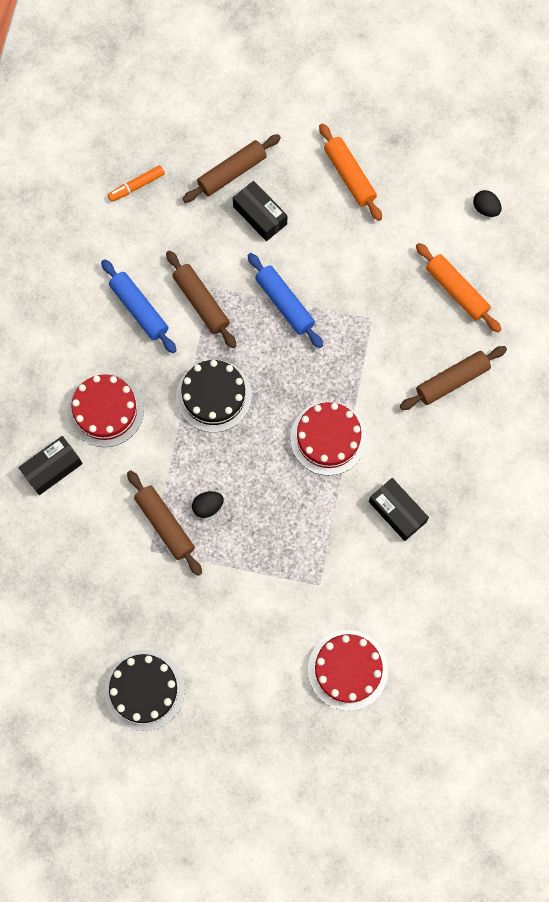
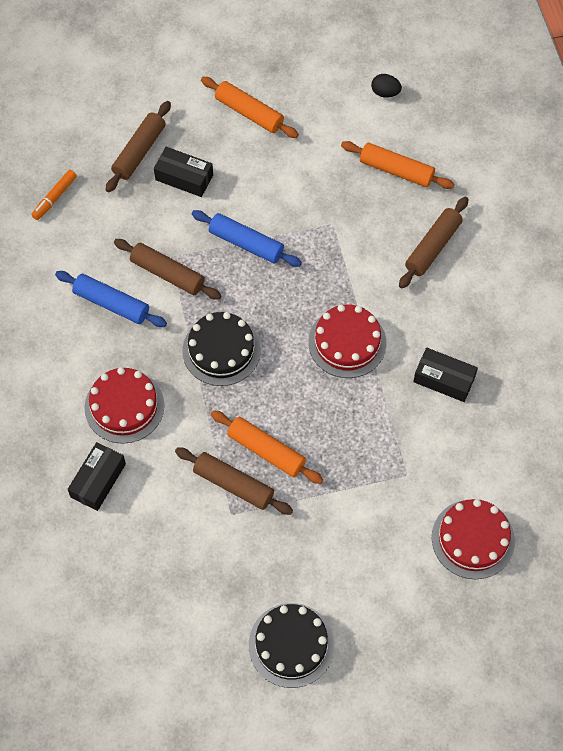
camera: 25 degrees left, 10 degrees down
black egg [192,491,224,518] -> orange rolling pin [211,410,323,484]

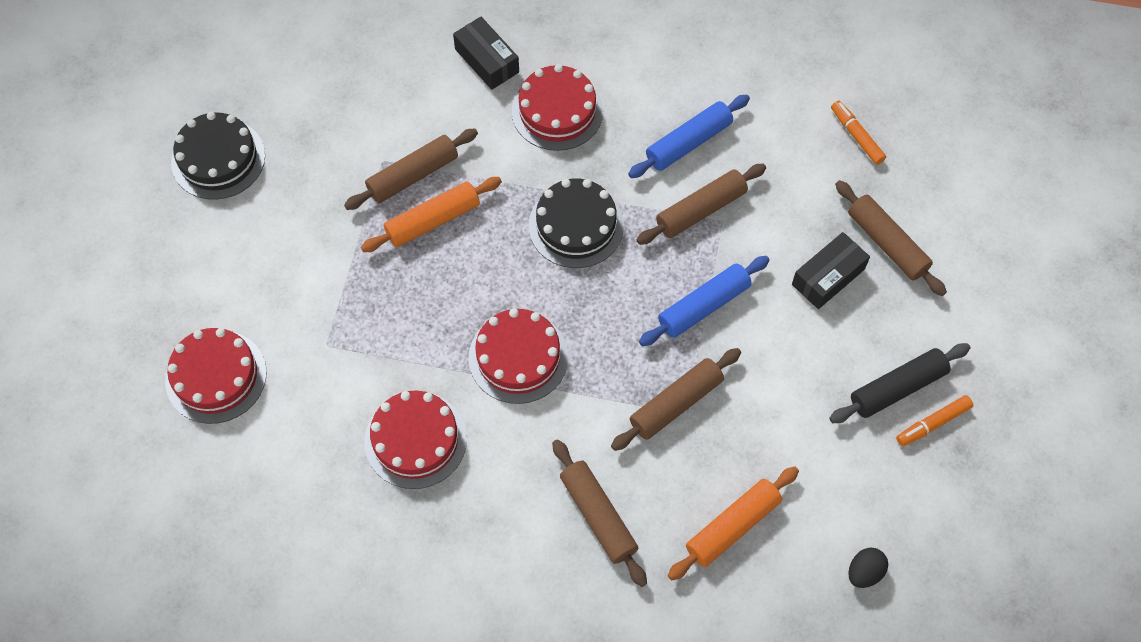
camera: 115 degrees right, 0 degrees up
orange rolling pin [201,77,299,138] -> black rolling pin [829,343,970,423]
black box [413,348,478,402] -> red cake [365,391,467,489]
none -> brown rolling pin [611,348,741,451]
none -> orange marker [896,395,973,447]

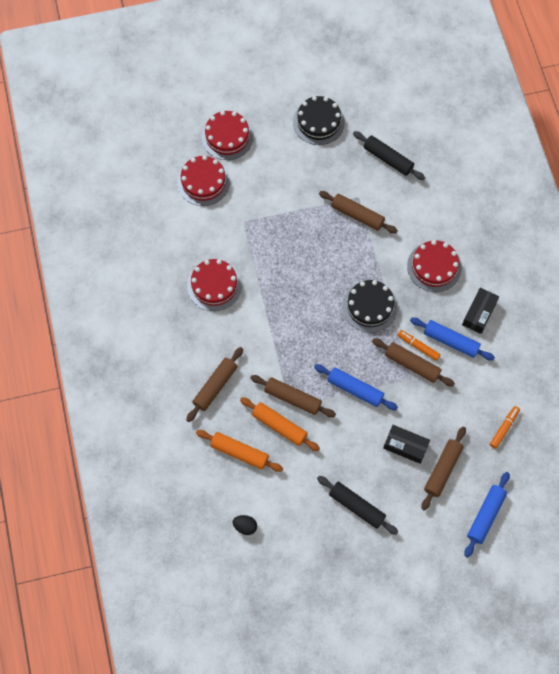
camera: 65 degrees right, 5 degrees up
orange rolling pin [361,177,502,252] -> orange rolling pin moved to [240,397,320,451]
black box [453,17,519,90] -> black box moved to [462,288,499,334]
red cake [468,308,568,404] -> red cake moved to [201,111,254,160]
orange marker [896,395,973,447] -> orange marker moved to [397,330,441,361]
none -> black rolling pin [353,131,425,180]
none -> blue rolling pin [464,472,510,558]

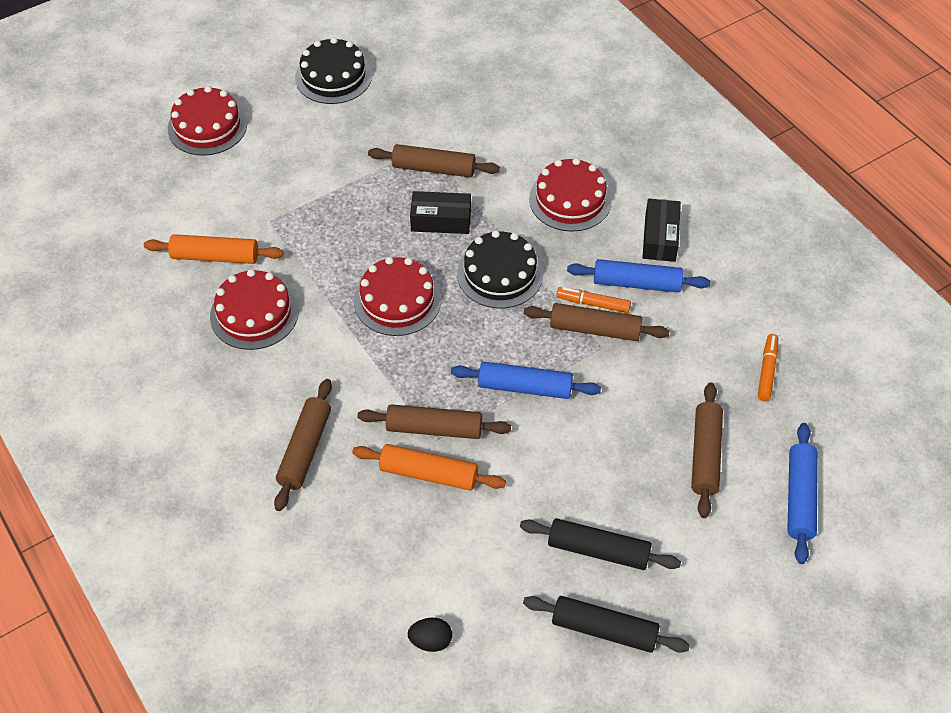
camera: 20 degrees left, 15 degrees down
red cake [177,155,230,206] -> red cake moved to [354,257,441,336]
orange rolling pin [196,430,283,472] -> orange rolling pin moved to [144,234,284,264]
black rolling pin [353,131,425,180] -> black rolling pin moved to [523,596,690,653]
black box [383,425,430,464] -> black box moved to [410,191,471,234]

